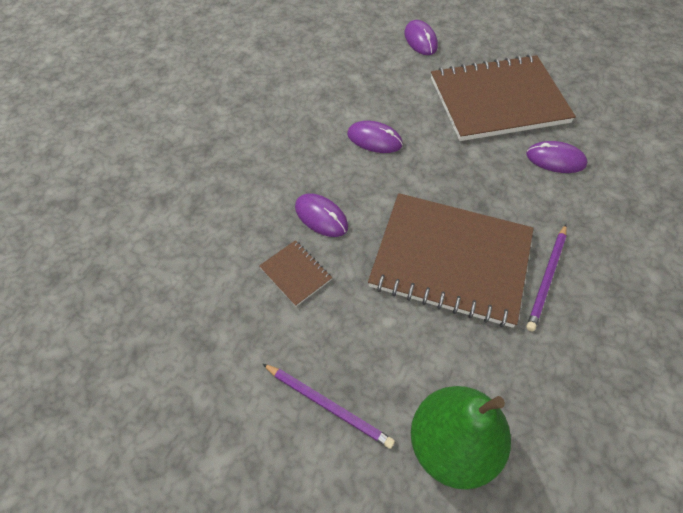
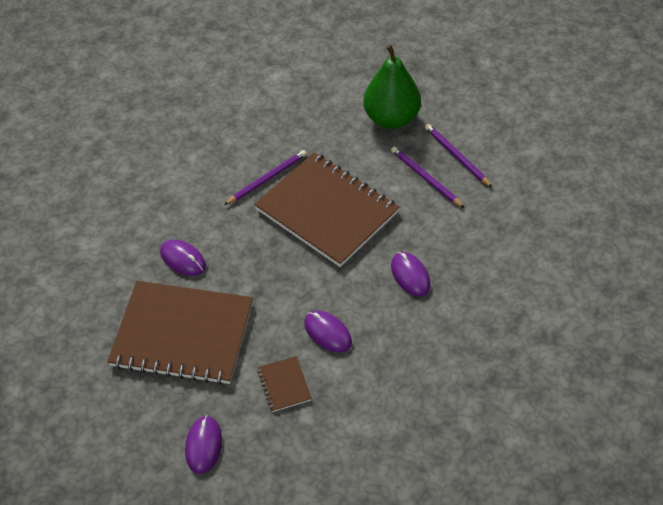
camera: 155 degrees left, 5 degrees down
brown notebook [259,240,332,306] -> brown notebook moved to [257,356,312,412]
none -> purple pencil [391,146,464,208]

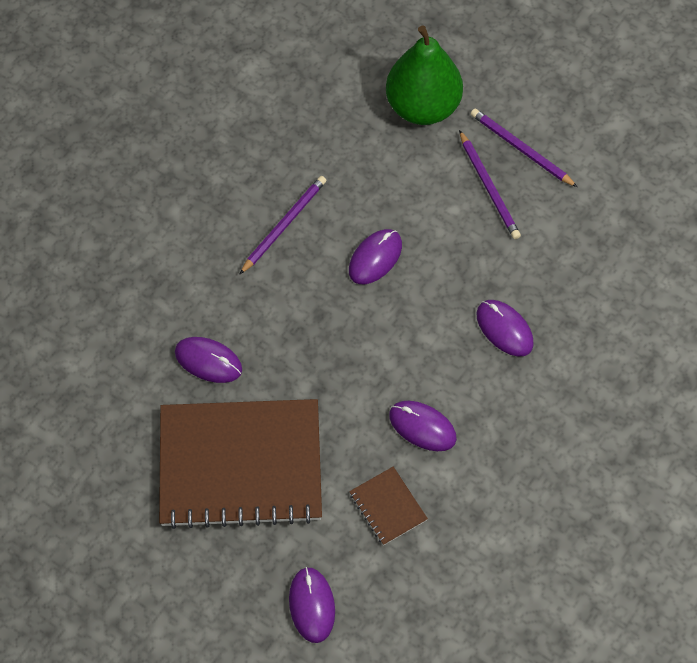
camera: 15 degrees left, 10 degrees up
brown notebook [254,152,399,267] -> purple mouse [349,229,402,284]
purple pencil [391,146,464,208] -> purple pencil turned 150 degrees counterclockwise [459,130,521,239]

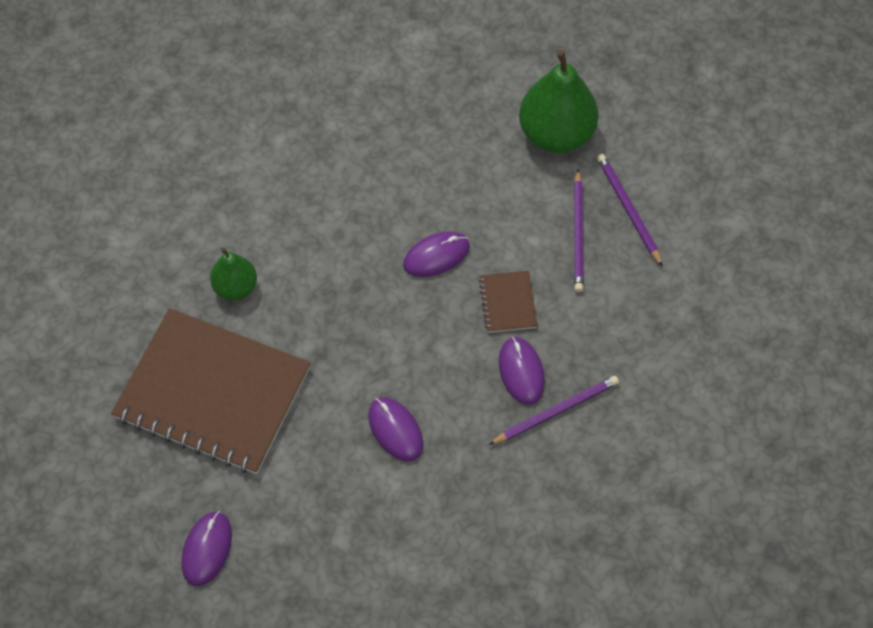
camera: 25 degrees right, 0 degrees up
purple mouse [175,337,242,383] -> green pear [210,247,257,300]
purple pencil [239,176,326,275] -> purple pencil moved to [488,376,619,445]
brown notebook [349,467,428,545] -> brown notebook moved to [479,271,537,333]

